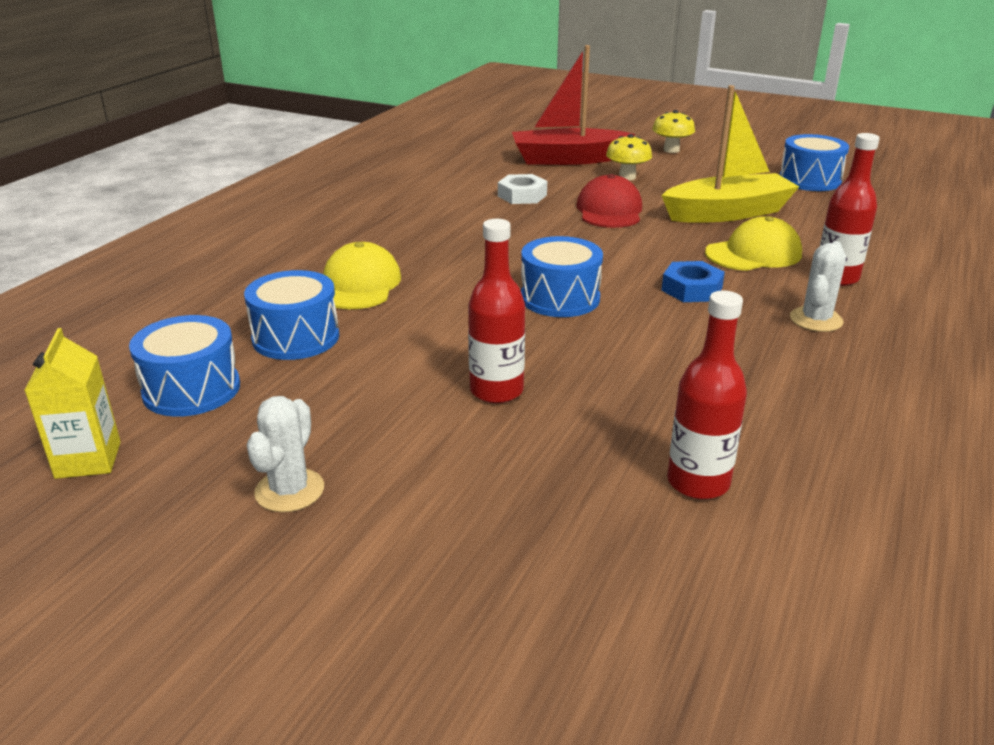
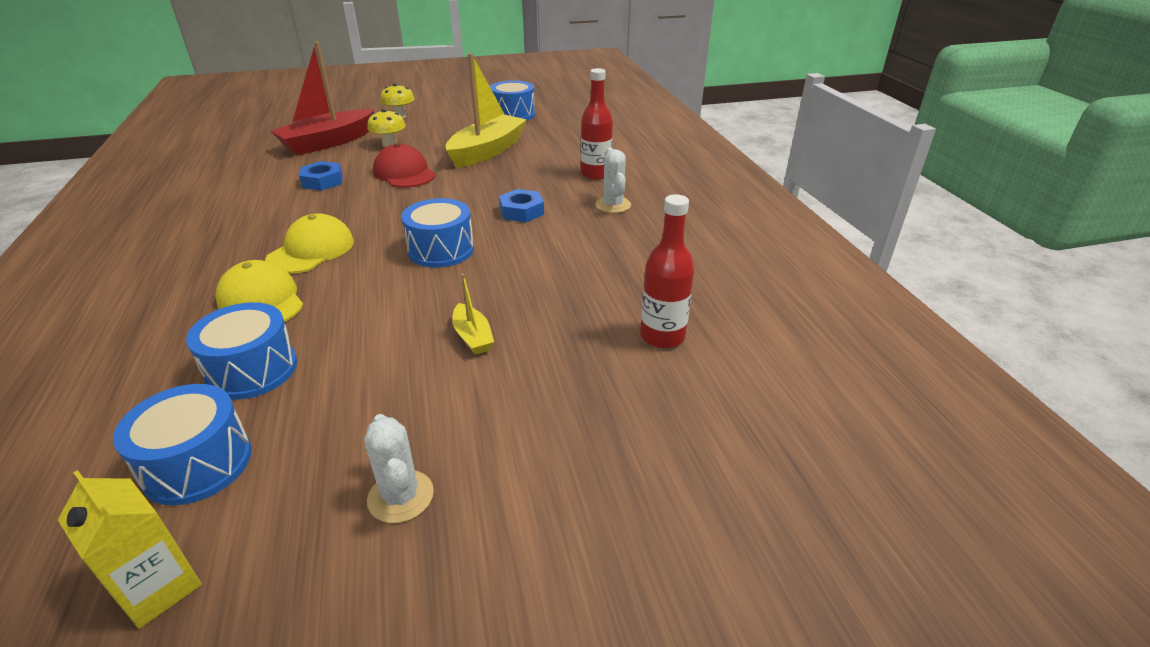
camera: 40 degrees left, 5 degrees up
red bottle [468,219,525,403] -> yellow boat [452,274,494,355]
white nut [498,174,547,204] -> blue nut [299,161,343,191]
yellow cap [705,216,802,271] -> yellow cap moved to [265,213,354,274]

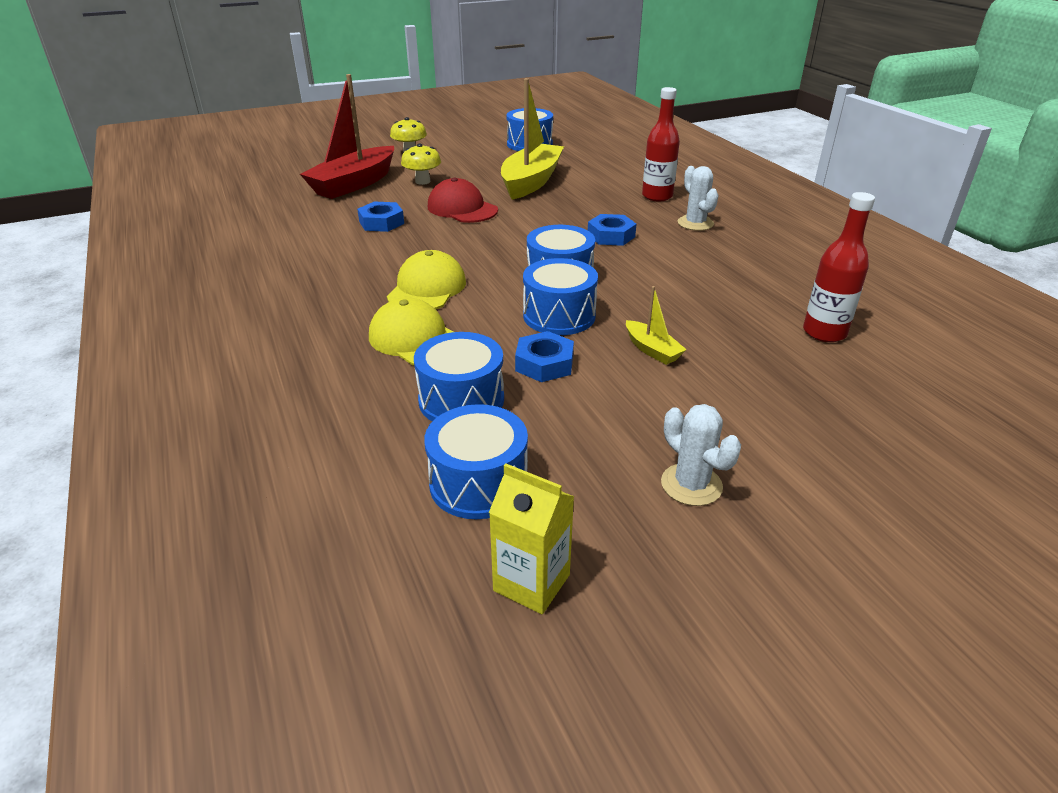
camera: 10 degrees left, 0 degrees up
none -> blue nut [515,331,574,382]
none -> blue drum [523,258,598,335]

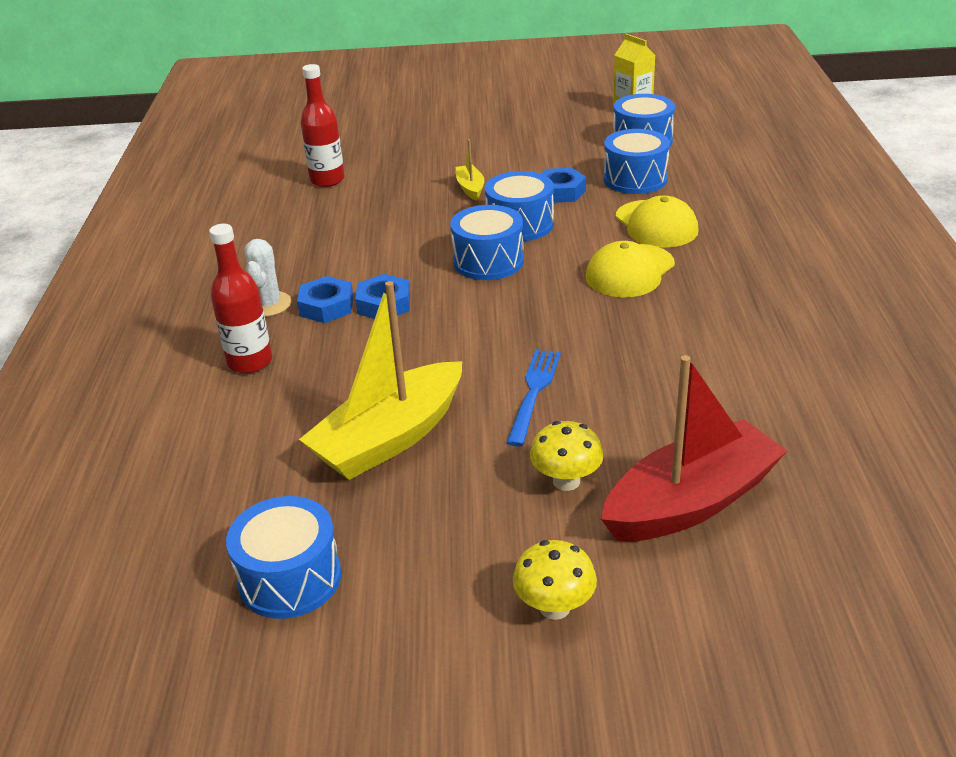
camera: 155 degrees left, 0 degrees up
blue nut [357,202,404,232] -> blue nut moved to [297,276,353,323]
red cap [428,178,498,223] -> blue fork [506,350,561,446]
white cactus [661,404,741,506] -> none

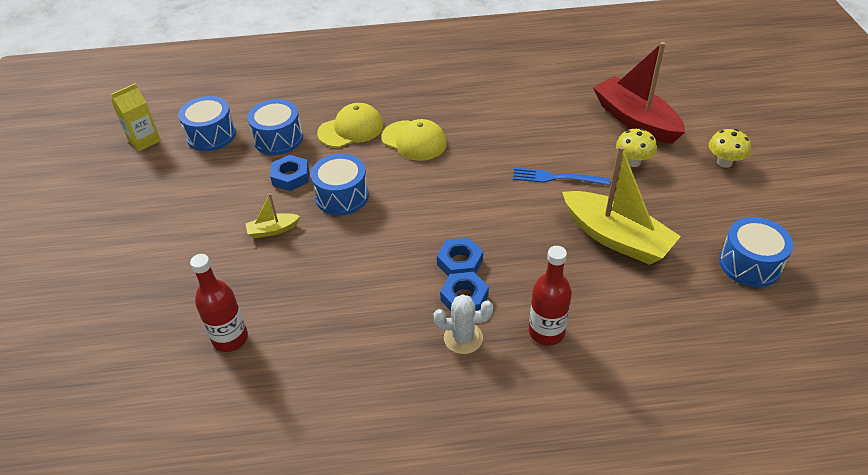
camera: 95 degrees left, 10 degrees up
blue drum [450,205,524,280] -> none

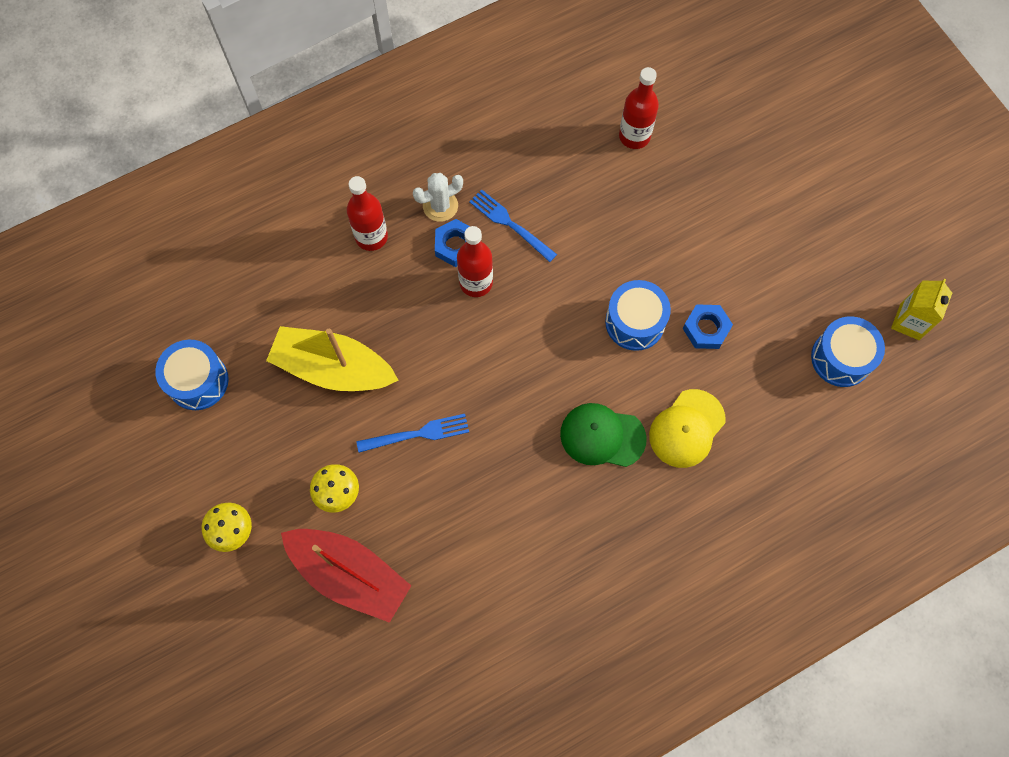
camera: 155 degrees right, 25 degrees up
yellow boat [246,193,300,238] -> none
blue drum [247,99,303,155] -> none
yellow cap [381,119,447,161] -> green cap [560,403,646,467]
blue nut [437,238,483,276] -> red bottle [457,226,493,297]
none -> blue fork [469,189,557,262]

